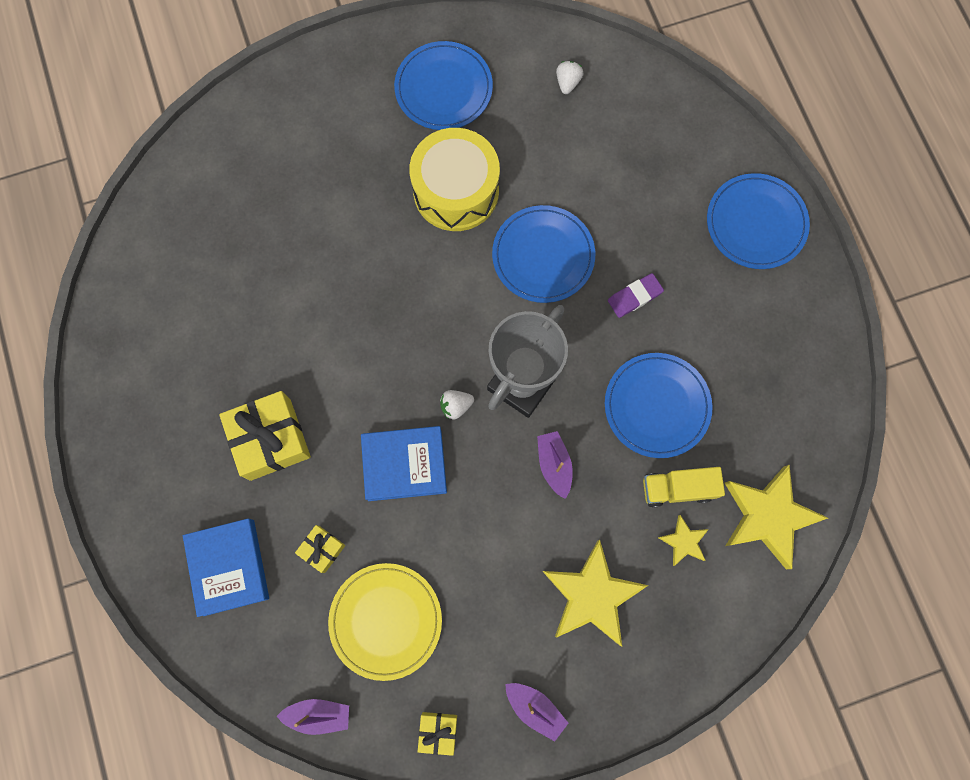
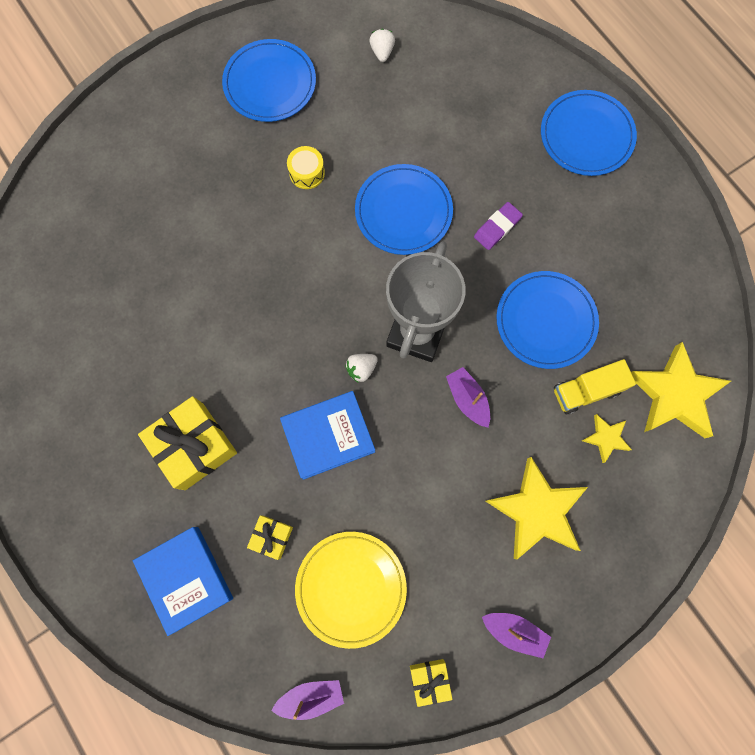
camera: 15 degrees left, 0 degrees up
yellow drum [409,128,500,231] -> yellow drum [287,146,325,189], size x0.43

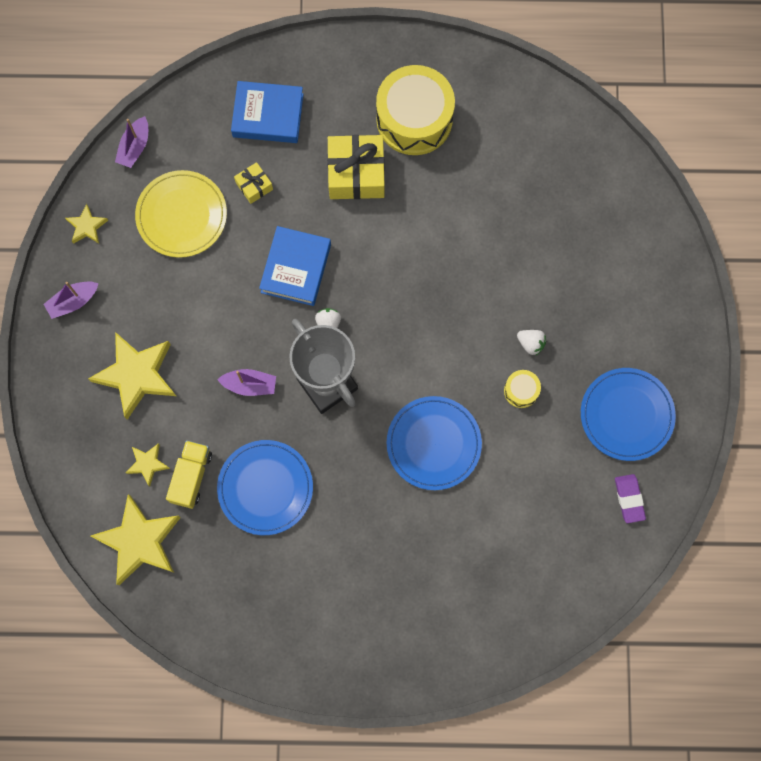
camera: 125 degrees right, 0 degrees up
white strawberry [369,29,395,62] -> white strawberry moved to [517,330,547,355]
yellow gift [410,659,452,707] -> yellow star [65,204,108,244]
purple eraser [474,202,523,250] -> purple eraser moved to [615,474,646,523]
blue plate [541,90,637,176] -> none
none -> yellow drum [376,65,455,155]

